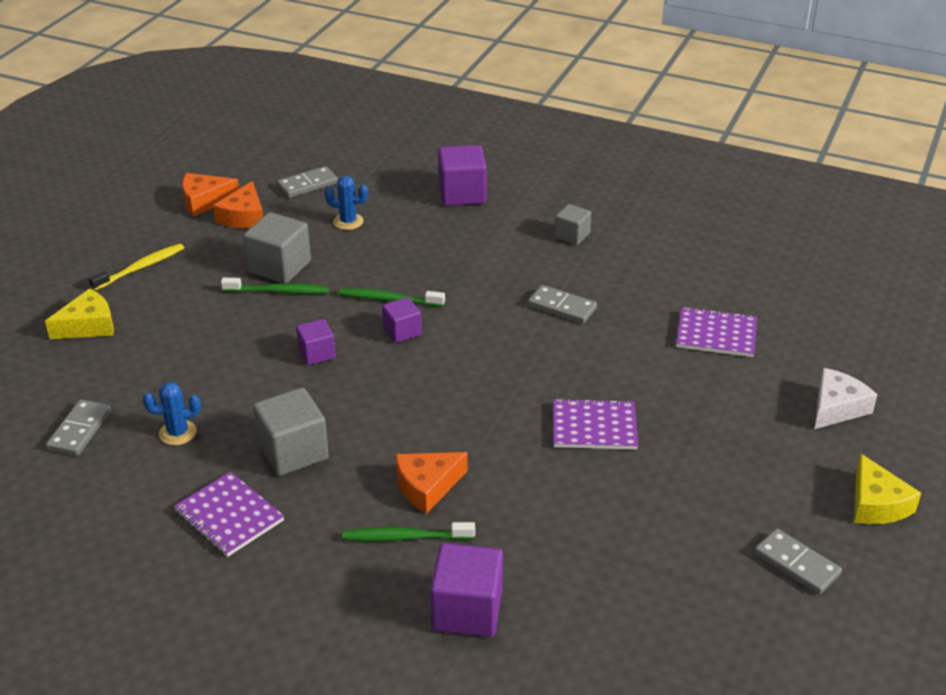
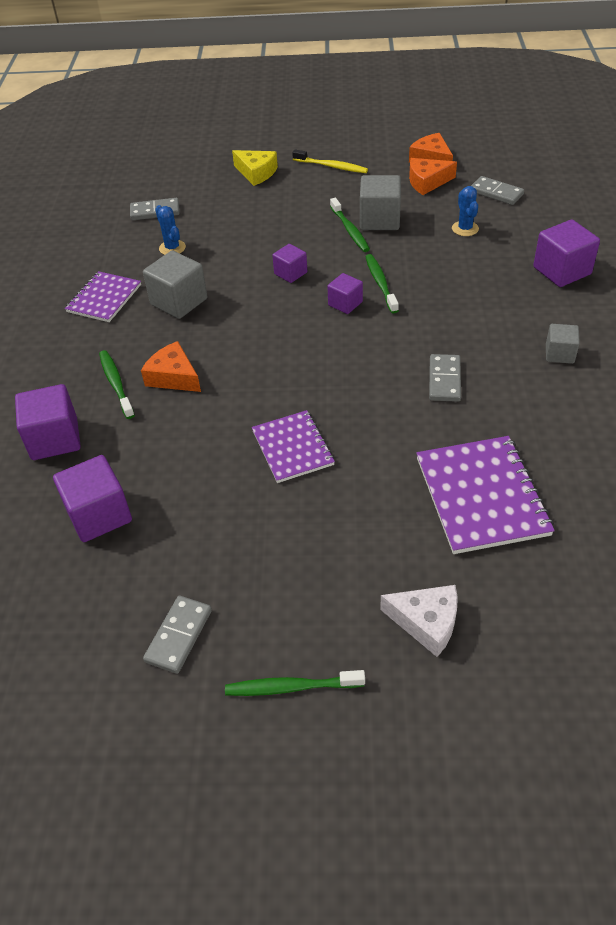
camera: 70 degrees right, 10 degrees up
purple notebook [676,307,757,357] -> purple notebook [416,436,555,554], size x1.55
yellow cheese [854,454,921,524] -> green toothbrush [225,670,365,696]
none -> purple cube [53,455,132,542]

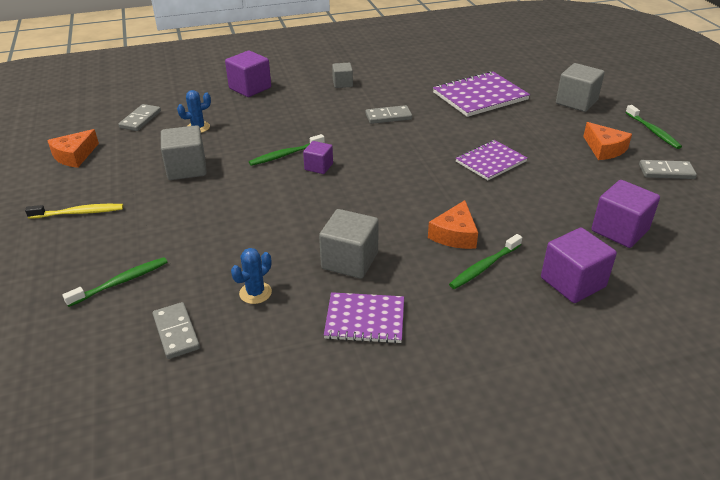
camera: 110 degrees left, 10 degrees down
yellow cheese [232,150,278,186] -> none
purple cube [272,244,307,283] -> none
yellow toothbrush [292,150,368,173] -> yellow toothbrush turned 75 degrees clockwise [25,204,123,219]
green toothbrush [330,198,370,252] -> green toothbrush moved to [63,257,168,307]
white cheese [380,585,458,657] -> grey cube [556,63,605,112]
orange cheese [409,158,457,195] -> orange cheese moved to [583,122,632,160]

